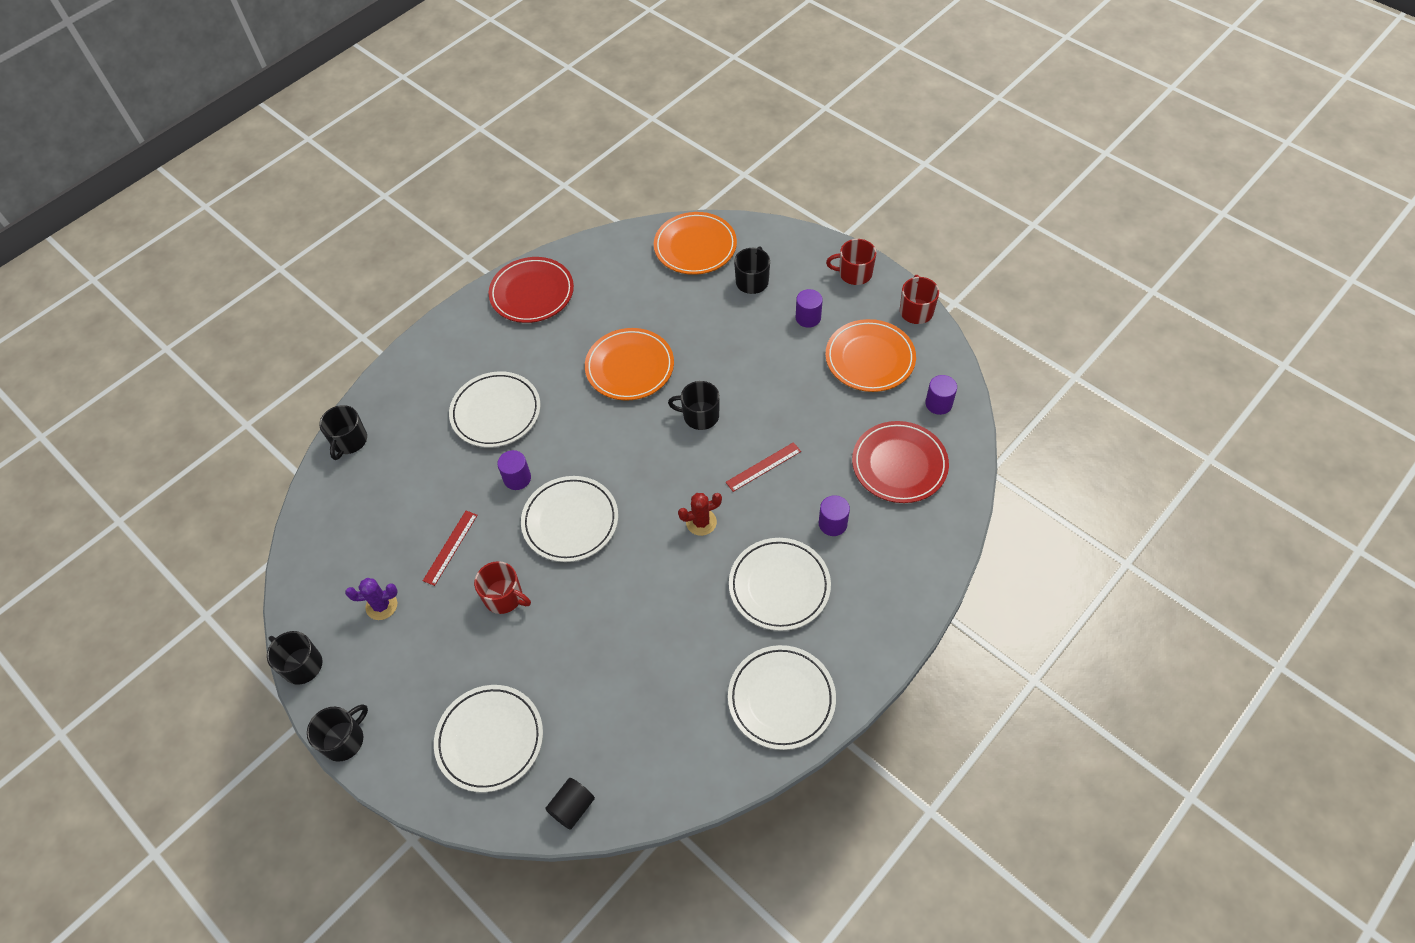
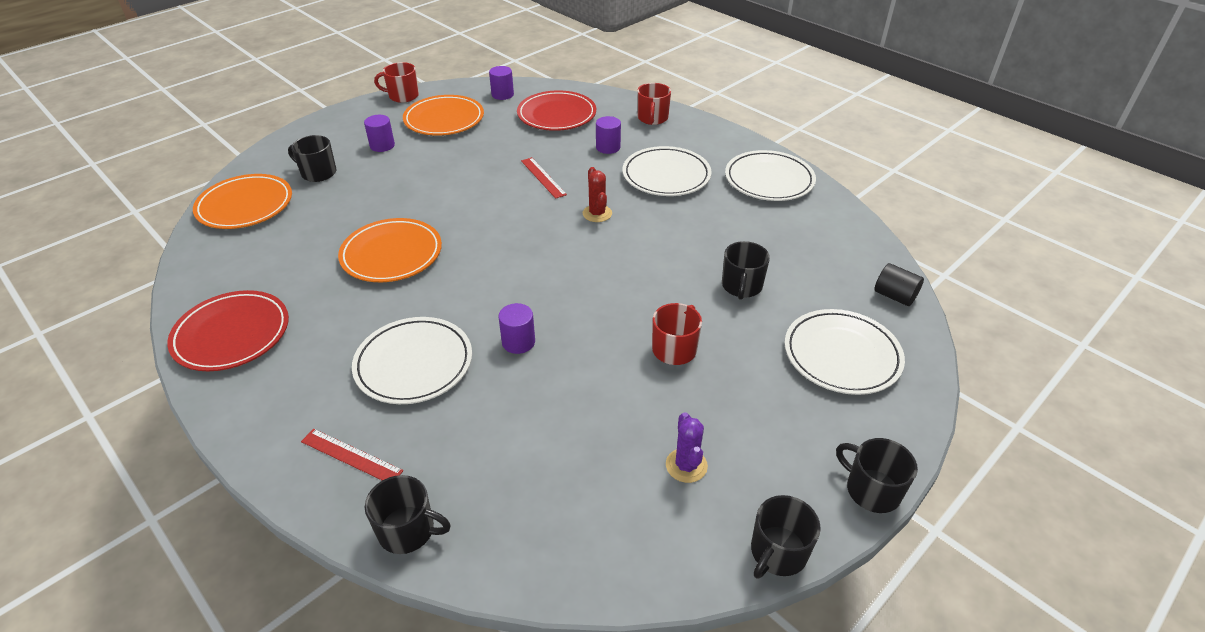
camera: 90 degrees left, 15 degrees down
red ruler [423,511,478,586] -> red ruler moved to [301,429,403,480]
white plate [521,476,618,562] -> none
black mug [668,381,720,430] -> black mug moved to [722,241,770,300]
red mug [826,239,877,285] -> red mug moved to [637,83,671,125]

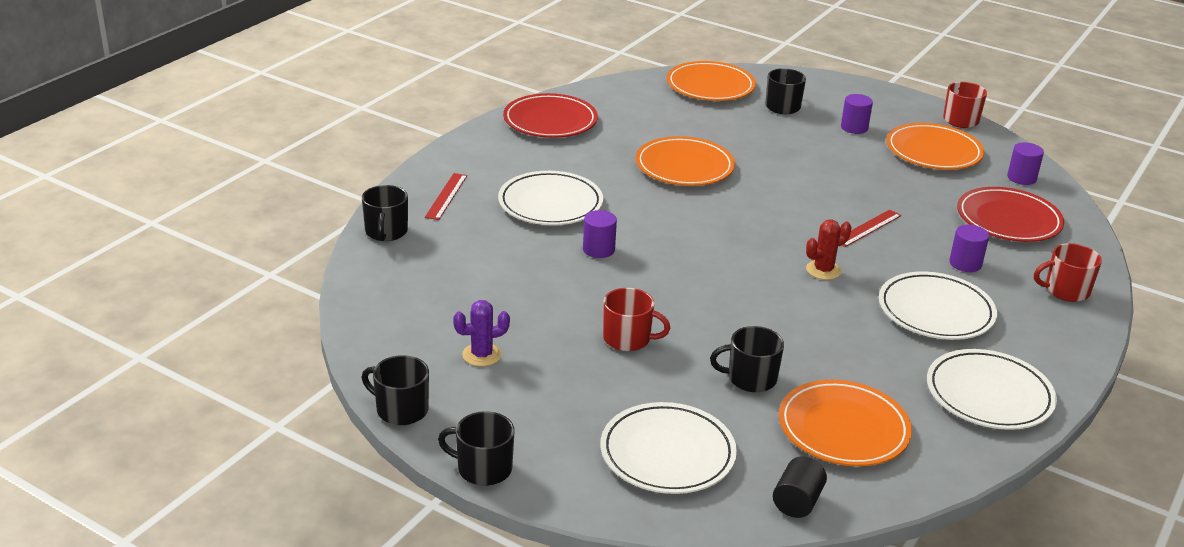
camera: 75 degrees right, 10 degrees down
black mug [836,438,918,513] -> black mug turned 105 degrees counterclockwise [438,411,514,486]
none -> orange plate [779,380,912,466]

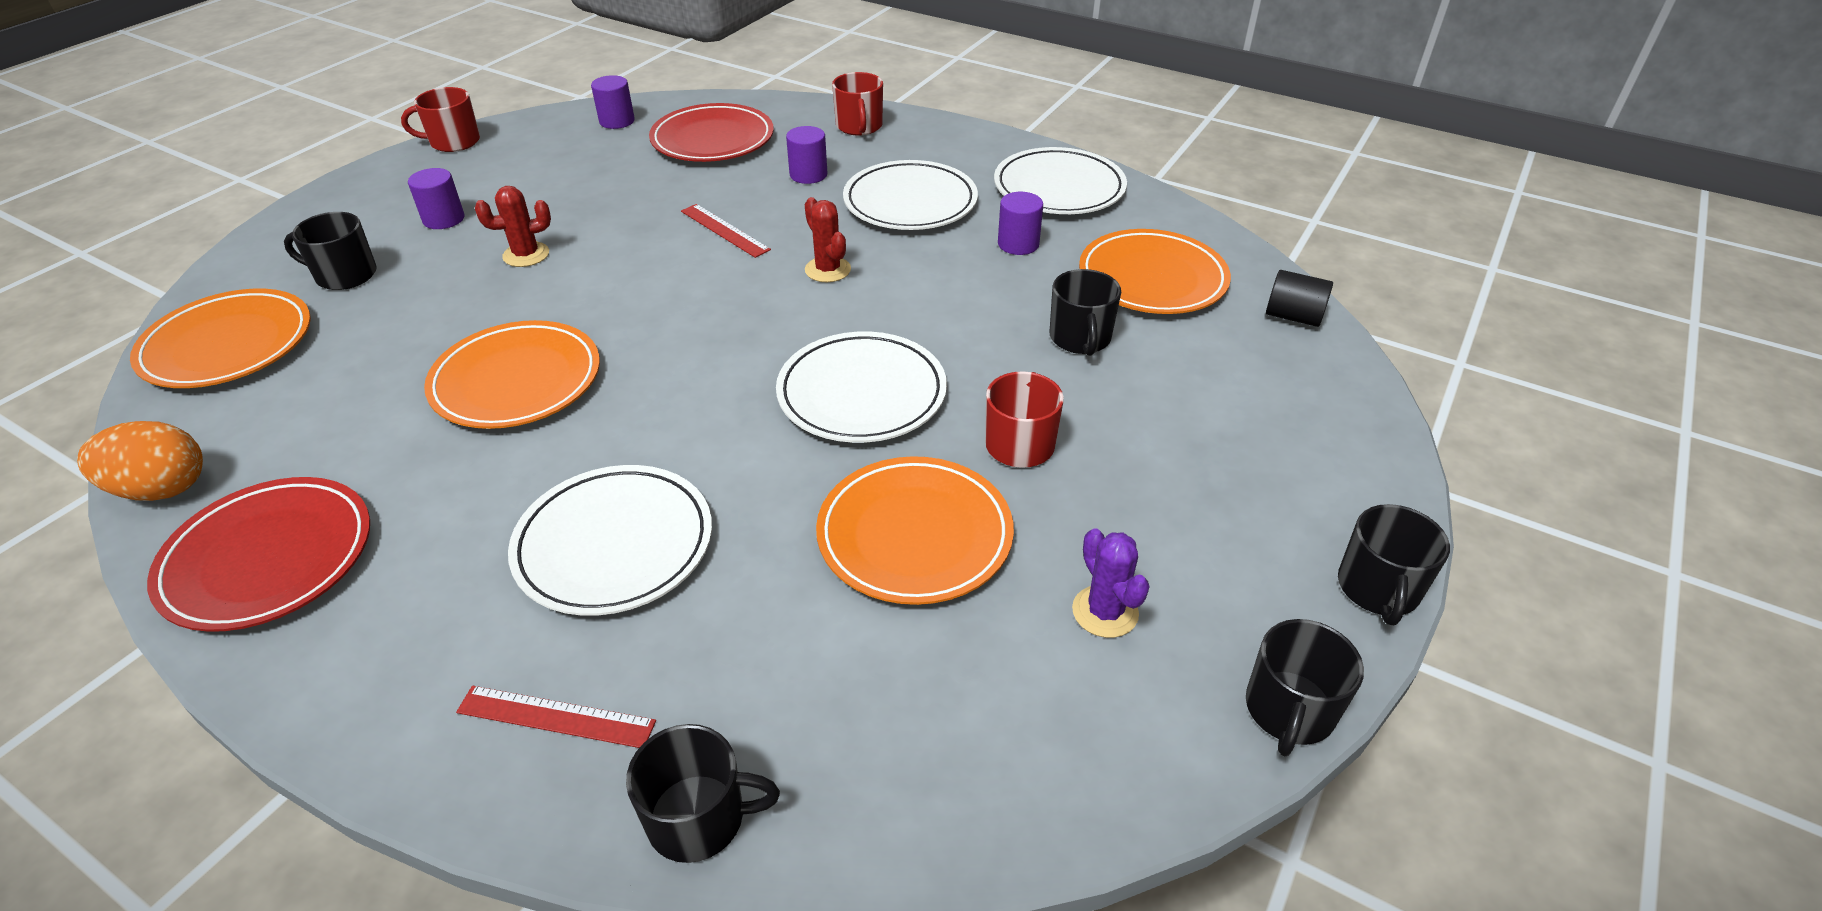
camera: 90 degrees left, 10 degrees up
purple cylinder [583,210,617,258] -> purple cylinder moved to [998,192,1043,255]
white plate [600,402,737,494] -> white plate moved to [776,331,947,443]
orange plate [886,123,984,170] -> orange plate moved to [816,456,1014,605]
none -> orange egg [77,421,203,501]
none -> red cactus [475,186,551,267]

